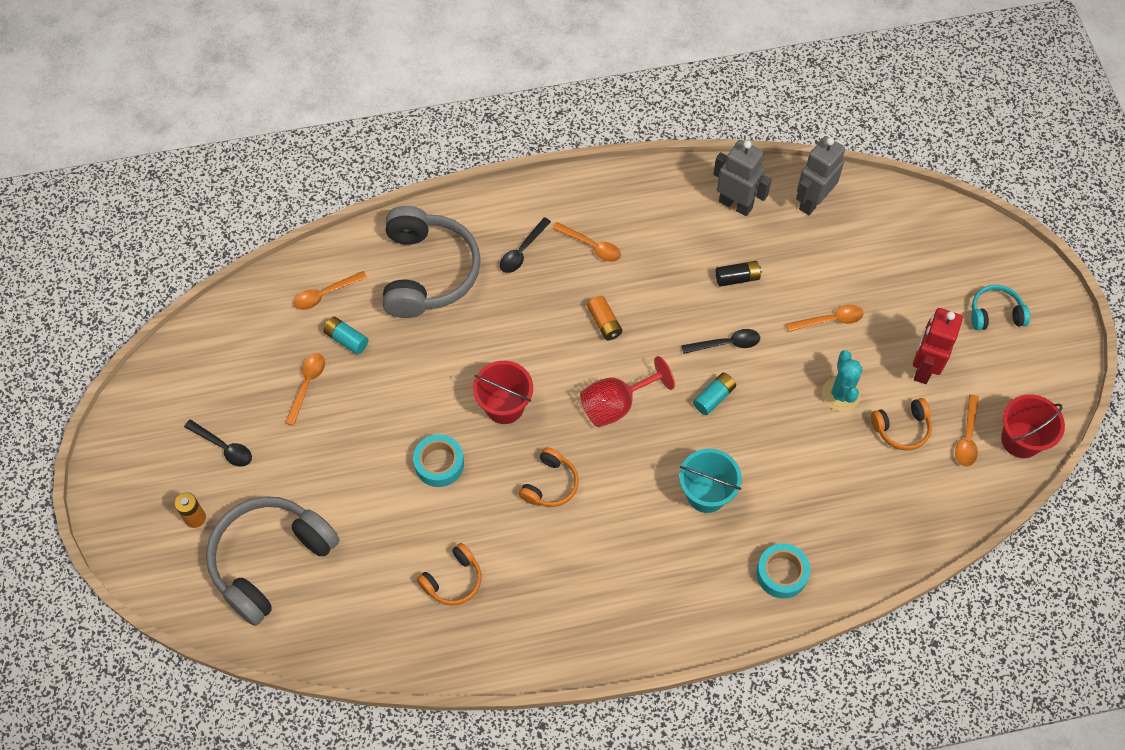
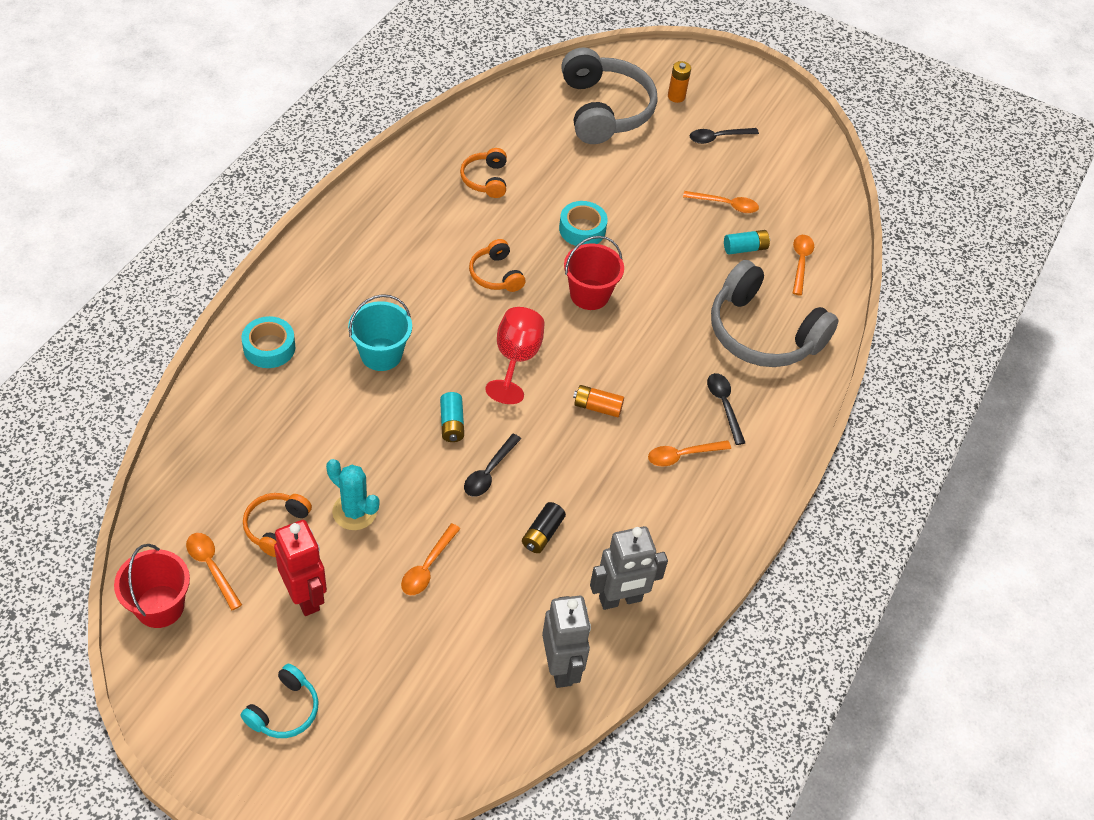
camera: 125 degrees right, 10 degrees down
orange spoon [285,353,325,426] -> orange spoon turned 45 degrees counterclockwise [683,191,759,213]

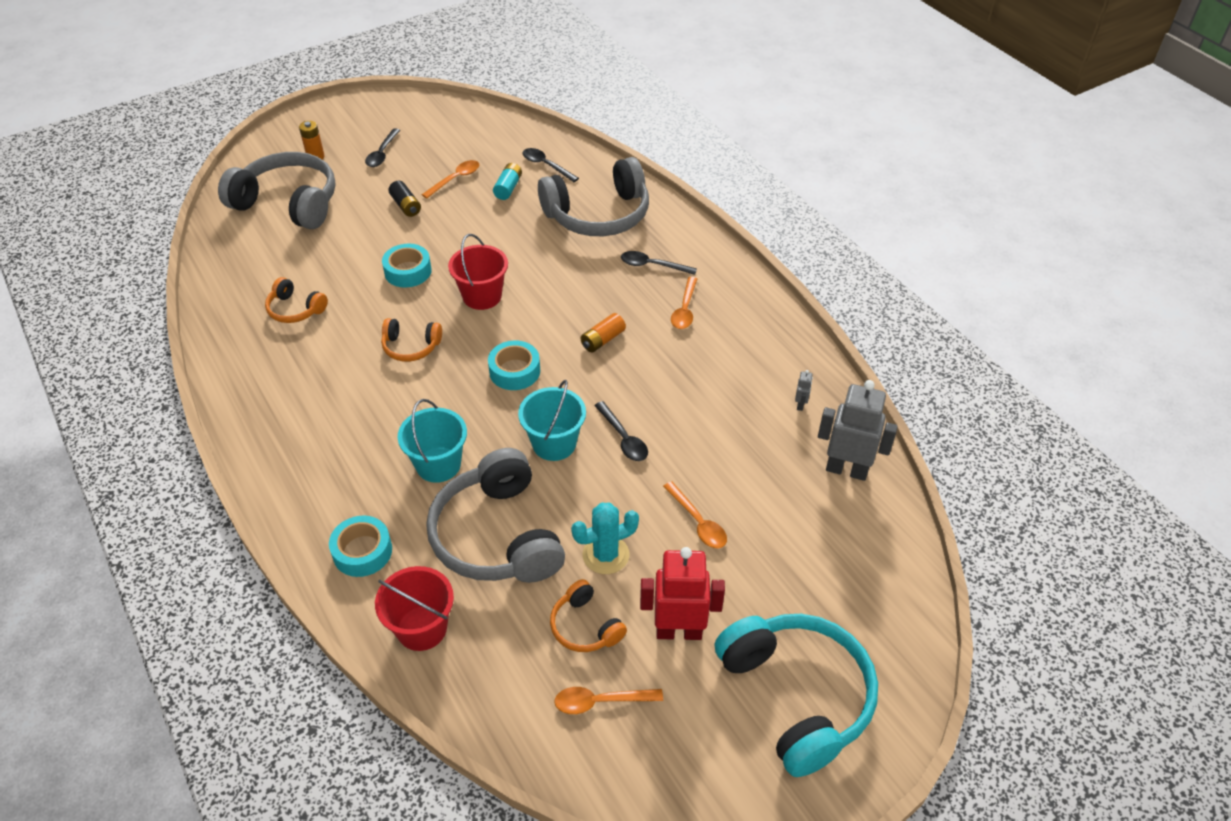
camera: 55 degrees left, 5 degrees down
red bucket [114,544,190,628] -> red bucket moved to [375,566,454,651]
turquoise headphones [241,664,319,738] -> turquoise headphones [714,614,878,777], size x2.04
turquoise battery [440,392,464,442] -> turquoise bucket [518,380,586,461]
red goblet [485,307,545,404] -> turquoise tape [488,340,540,390]
black battery [522,502,566,553] -> black battery moved to [388,181,421,217]
grey robot [590,526,668,610] -> grey robot [795,370,813,411], size x0.40
orange spoon [793,235,814,295] -> black spoon [522,148,579,182]
none -> grey headphones [426,448,565,583]

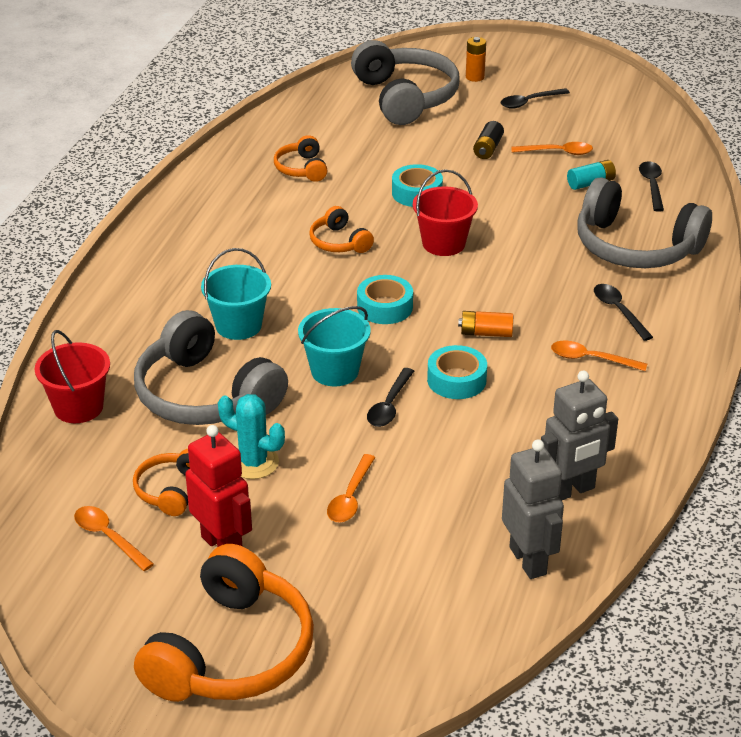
camera: 50 degrees right, 10 degrees down
turquoise tape [329,516,392,577] -> turquoise tape moved to [427,345,487,399]
grey headphones [426,448,565,583] -> grey headphones turned 75 degrees counterclockwise [134,310,288,425]
orange spoon [671,277,697,329] -> orange spoon turned 45 degrees clockwise [551,341,647,371]
turquoise headphones [714,614,878,777] -> orange headphones [134,544,314,702]
grey robot [795,370,813,411] -> grey robot [541,371,618,501], size x2.47

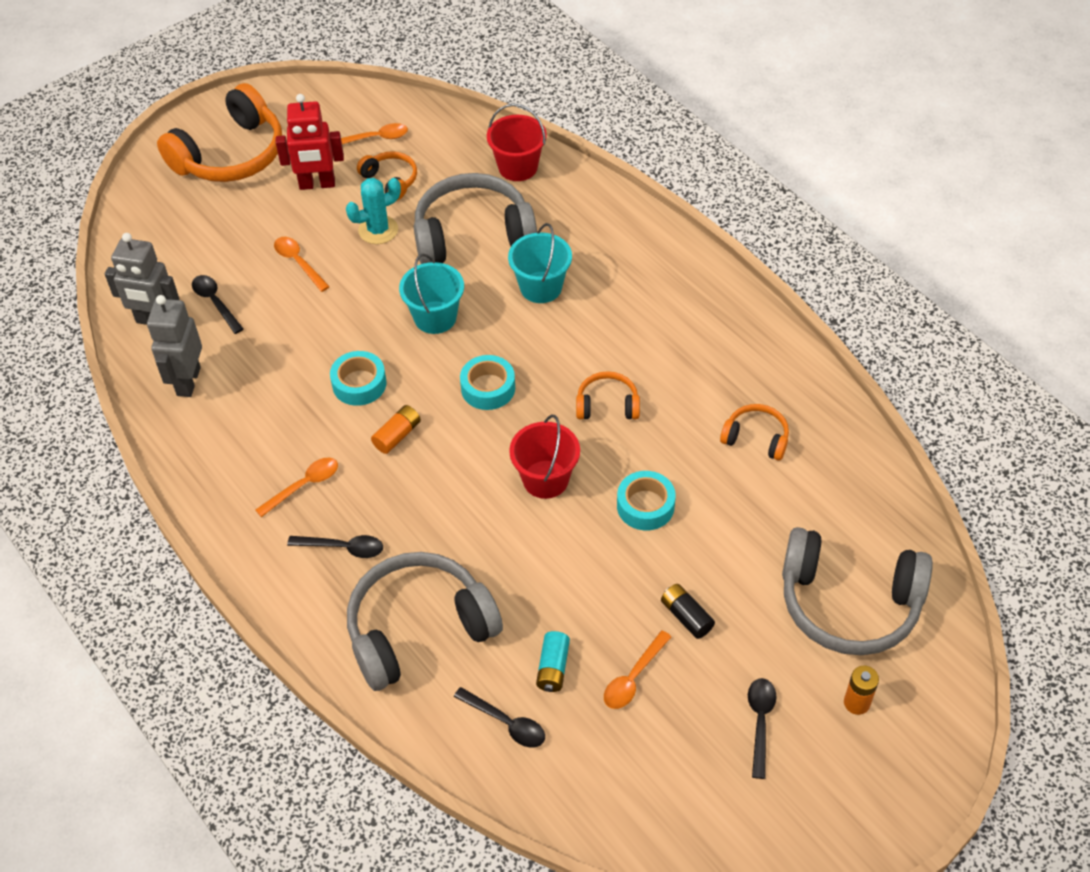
camera: 125 degrees right, 15 degrees up
orange headphones [134,544,314,702] -> orange headphones turned 105 degrees counterclockwise [157,83,282,182]
black spoon [367,368,414,427] -> black spoon moved to [192,275,244,334]

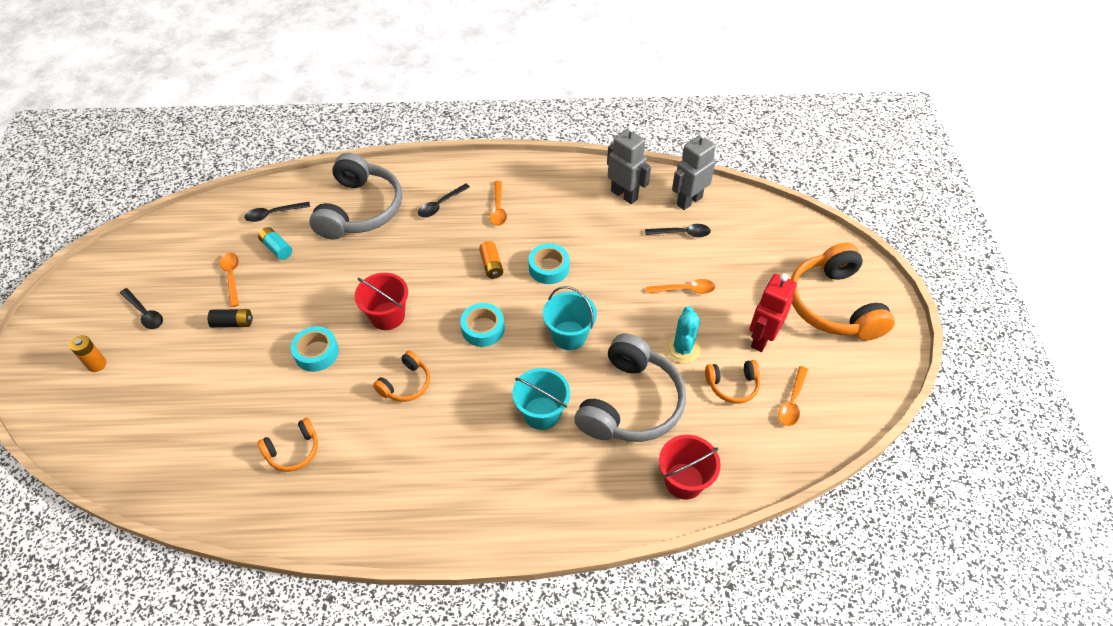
camera: 125 degrees right, 0 degrees up
grey headphones [782,527,933,655] -> none

